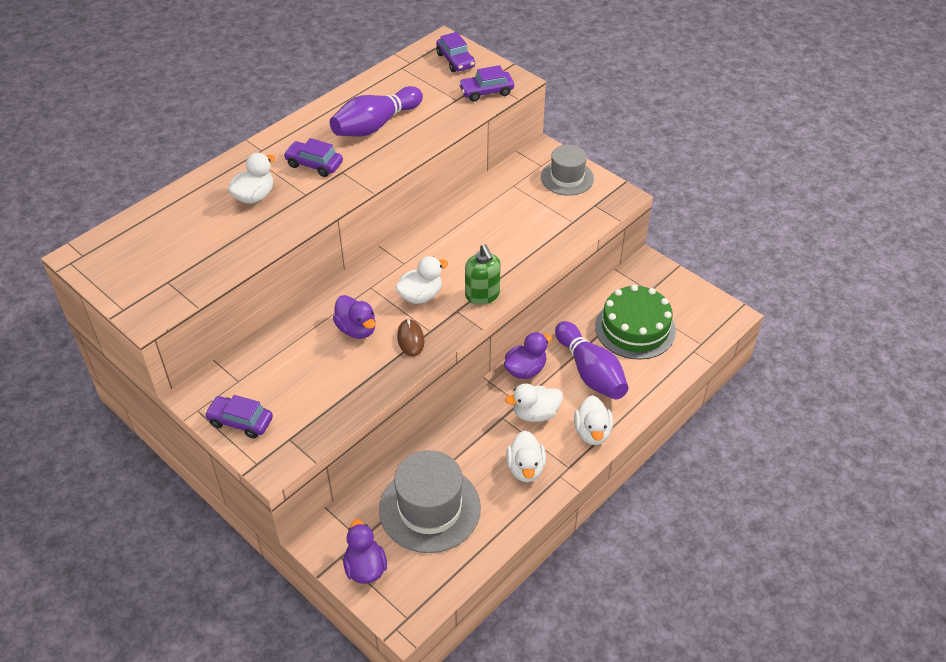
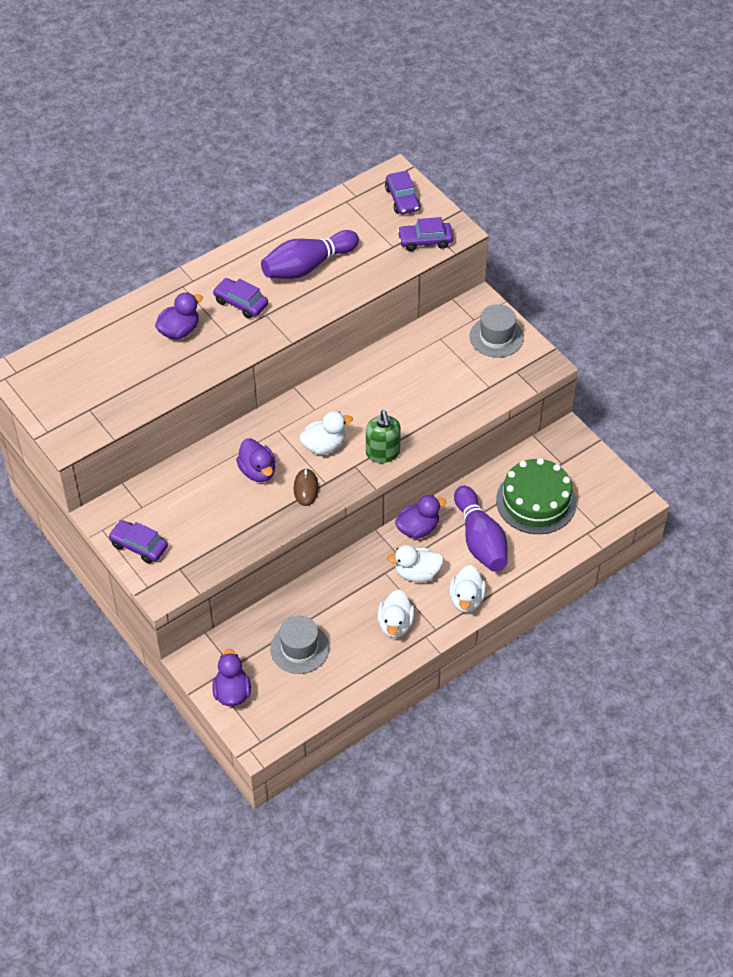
camera: 10 degrees right, 5 degrees up
white duck [228,153,275,204] -> purple duck [155,292,203,340]
grey hat [379,450,481,553] -> grey hat [270,616,329,674], size x0.63

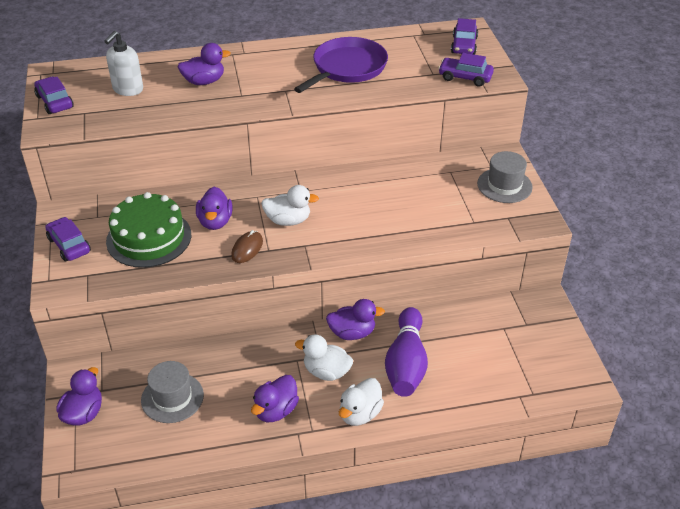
camera: 25 degrees right, 10 degrees down
purple car [213,278,268,319] -> purple car moved to [34,76,74,114]
purple bowling pin [261,230,359,279] -> purple pan [294,37,388,93]
green soap dispenser [366,410,401,463] -> none
white duck [377,590,415,638] -> purple duck [251,375,299,422]
green cake [496,458,576,534] -> green cake moved to [106,192,191,268]
none -> white soap dispenser [104,31,143,96]

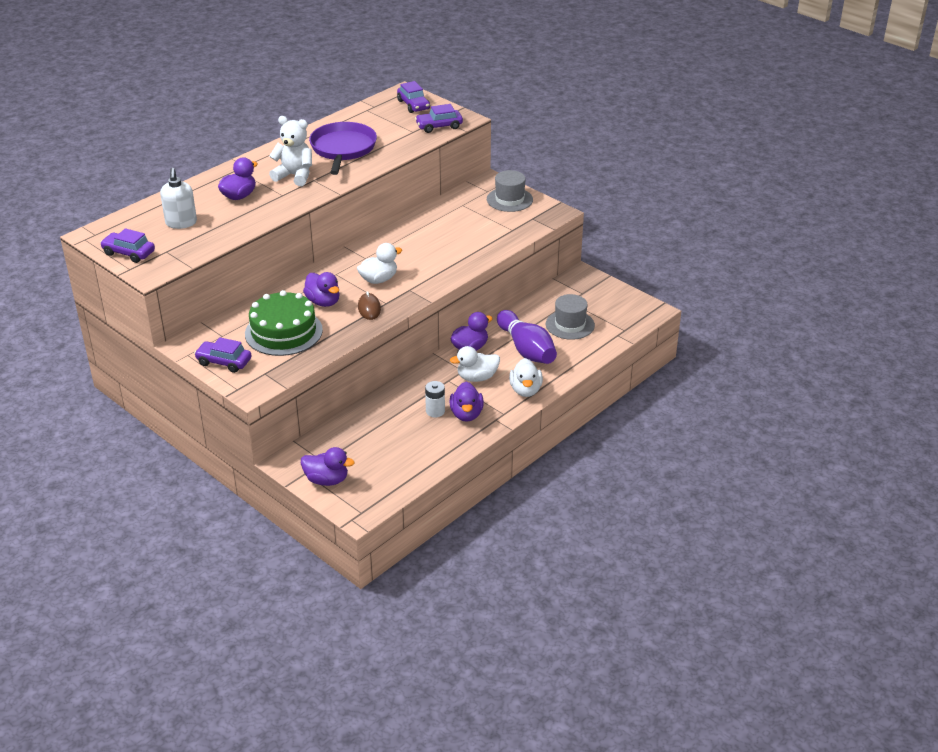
camera: 35 degrees left, 5 degrees down
purple duck [56,367,102,426] -> purple duck turned 120 degrees clockwise [301,447,355,486]
grey hat [141,361,204,423] -> grey hat moved to [546,294,595,340]
none -> white teddy bear [269,116,312,186]
none -> white battery [425,381,445,417]

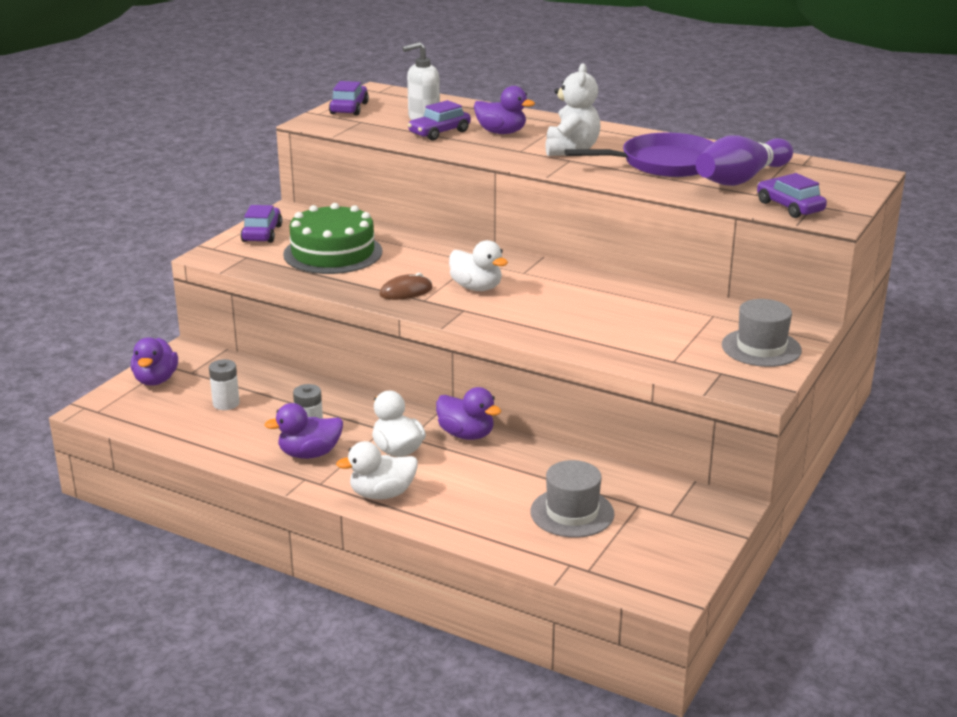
camera: 75 degrees right, 10 degrees down
purple duck [303,272,340,307] -> none
purple car [397,81,430,113] -> purple car moved to [408,100,471,141]
purple bowling pin [497,310,557,364] -> purple bowling pin moved to [696,135,793,186]
none -> white battery [209,359,240,410]

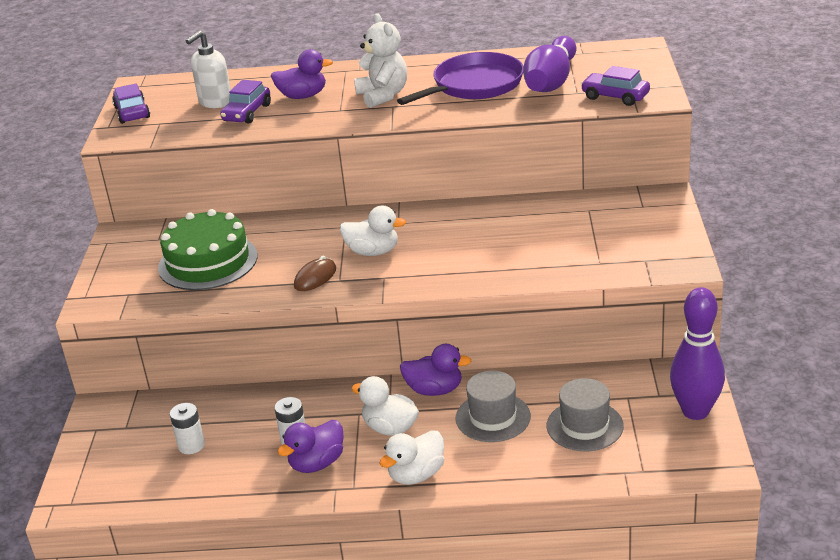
camera: 25 degrees left, 5 degrees up
purple duck [131,337,178,386] -> none
purple car [241,205,282,243] -> none
grey hat [722,299,802,367] -> grey hat moved to [455,371,531,442]
none -> purple bowling pin [670,287,725,420]

